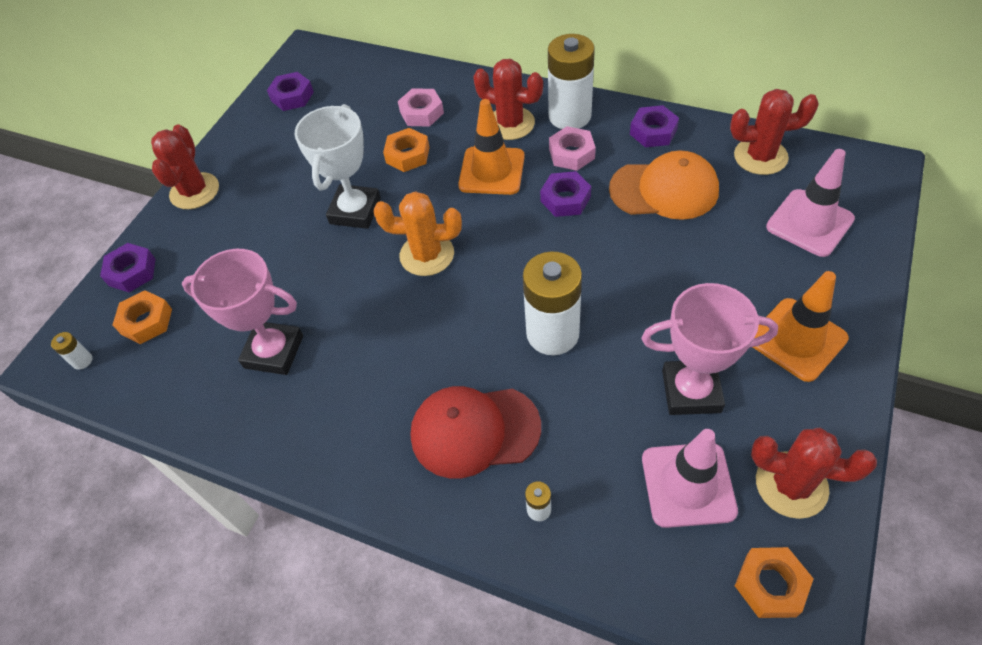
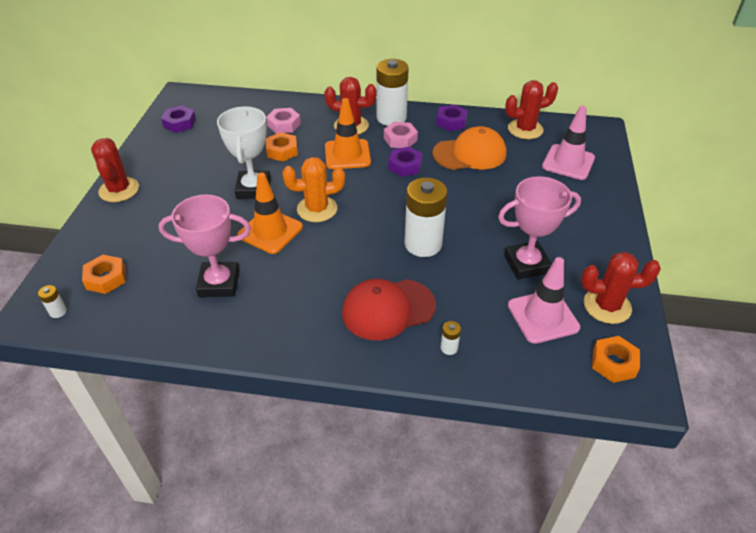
camera: 20 degrees left, 10 degrees down
purple nut [100,243,155,292] -> none
orange traffic cone [753,271,849,382] -> orange traffic cone moved to [237,173,303,254]

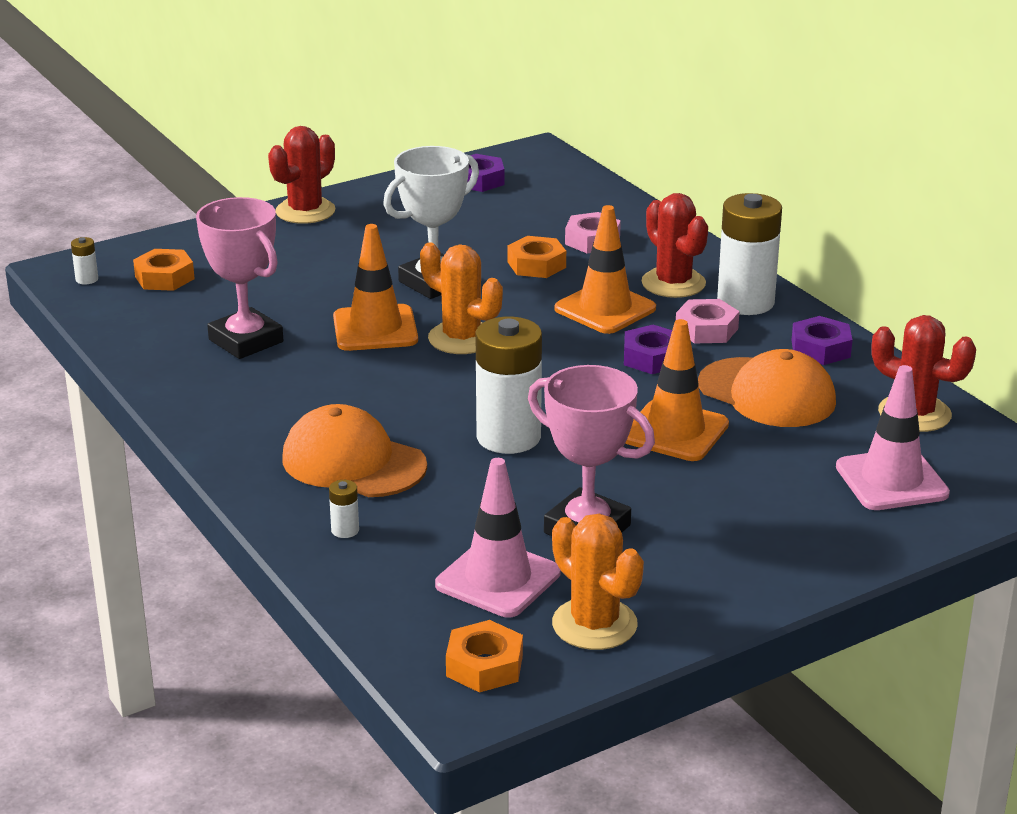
camera: 50 degrees right, 15 degrees down
red cap [342,279,436,341] -> orange cap [282,404,427,497]
red cactus [581,252,661,324] -> orange cactus [552,514,644,650]
none -> orange traffic cone [626,319,729,461]

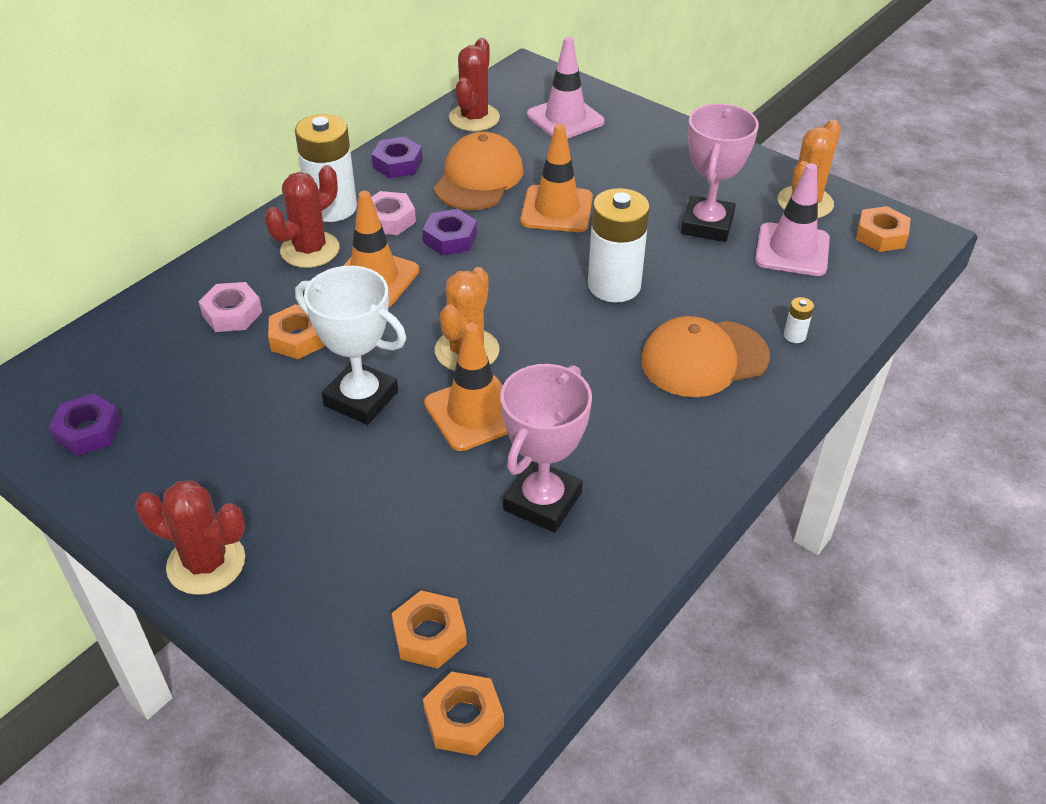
camera: 110 degrees left, 15 degrees up
white battery [71,237,98,285] -> orange nut [423,671,504,756]
orange cap [282,404,427,497] -> orange cap turned 60 degrees clockwise [641,316,770,397]

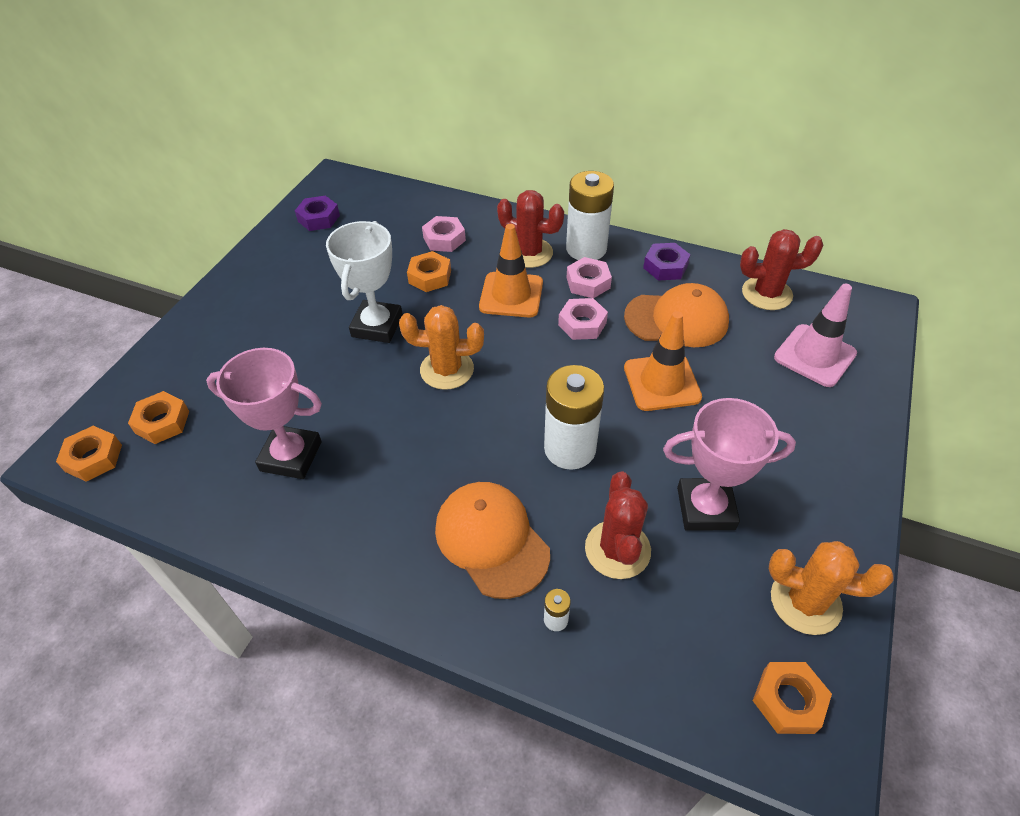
camera: 75 degrees right, 5 degrees up
red cactus [135,480,245,595] -> red cactus moved to [585,472,651,579]
purple nut [423,209,477,256] -> pink nut [558,298,608,340]
orange traffic cone [424,323,508,451] -> none
pink traffic cone [755,163,830,276] -> none

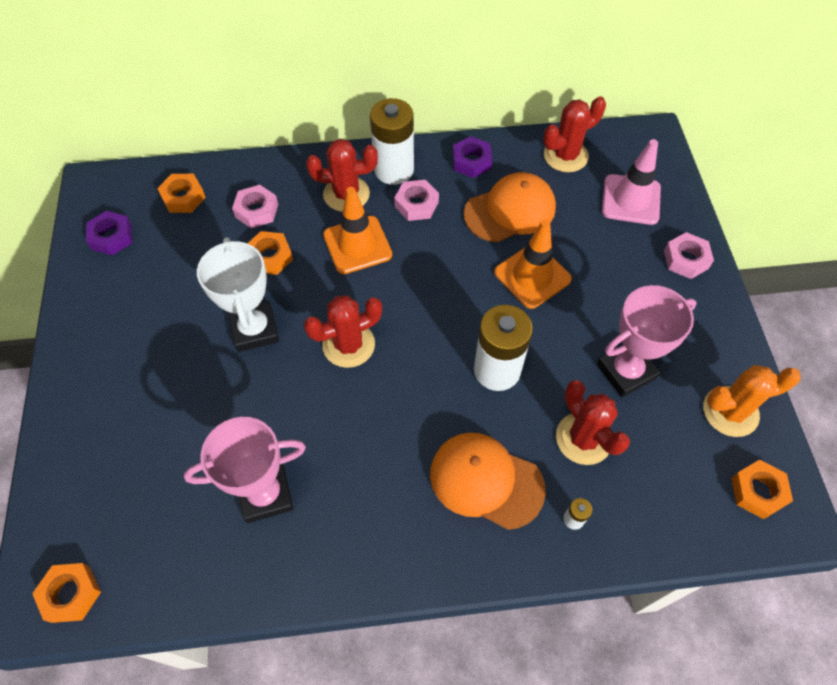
camera: 30 degrees left, 10 degrees up
orange nut [128,391,189,444] -> orange nut moved to [157,174,206,213]
orange cactus [399,305,484,390] -> red cactus [304,295,382,368]
pink nut [558,298,608,340] -> pink nut moved to [664,232,714,279]

